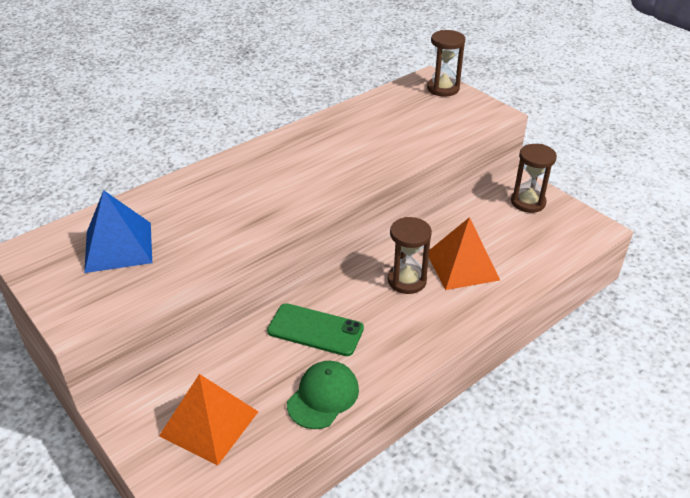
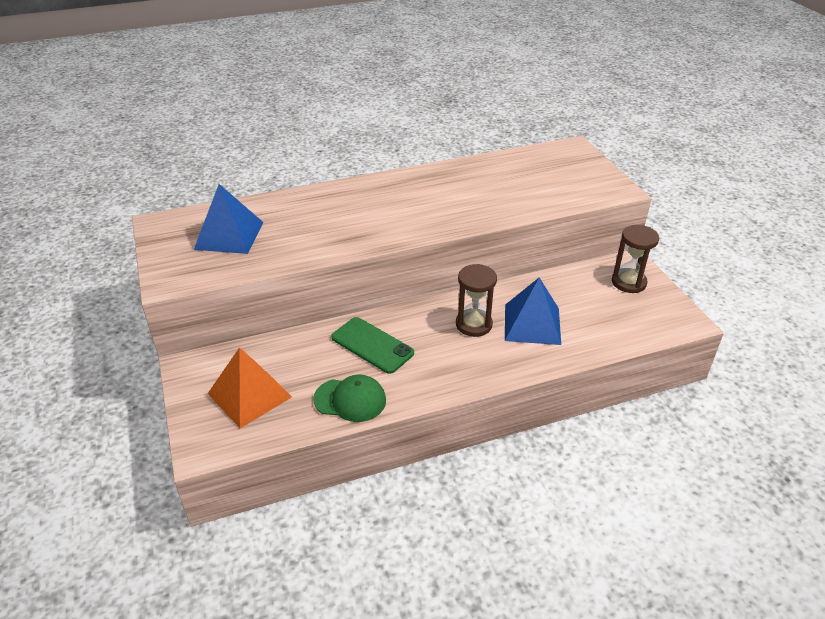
camera: 20 degrees right, 0 degrees up
green cap [287,361,359,429] -> green cap turned 45 degrees clockwise [313,375,386,422]
brown hourglass [427,30,465,97] -> none
orange pyramid [429,217,500,290] -> blue pyramid [505,277,561,345]

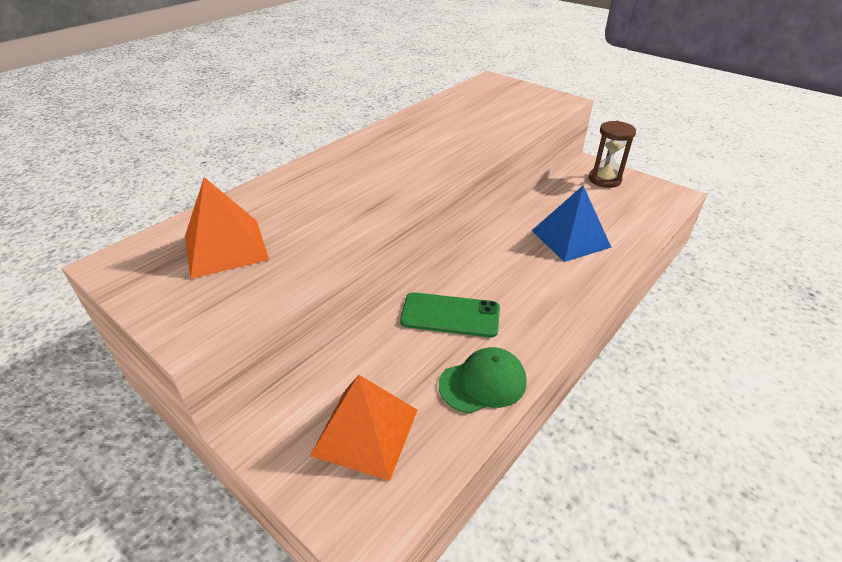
camera: 30 degrees left, 0 degrees up
blue pyramid [194,184,263,254] -> orange pyramid [185,177,269,279]
brown hourglass [456,264,497,337] -> none

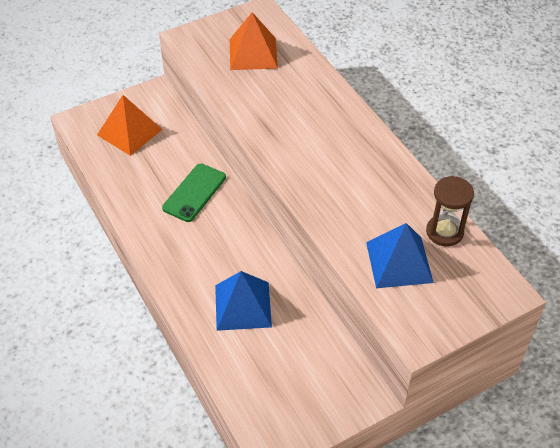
camera: 110 degrees right, 10 degrees up
green cap [439,347,527,414] -> none
brown hourglass [589,121,636,188] -> brown hourglass moved to [426,176,474,247]
none -> blue pyramid [366,223,434,288]

